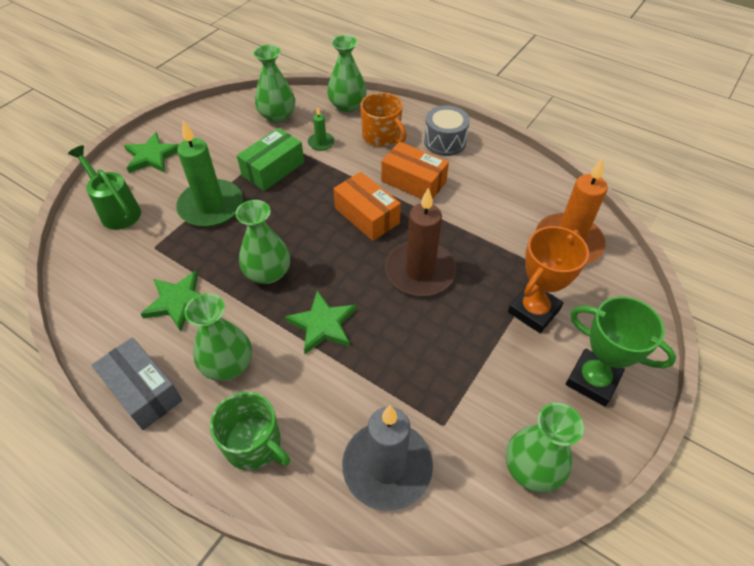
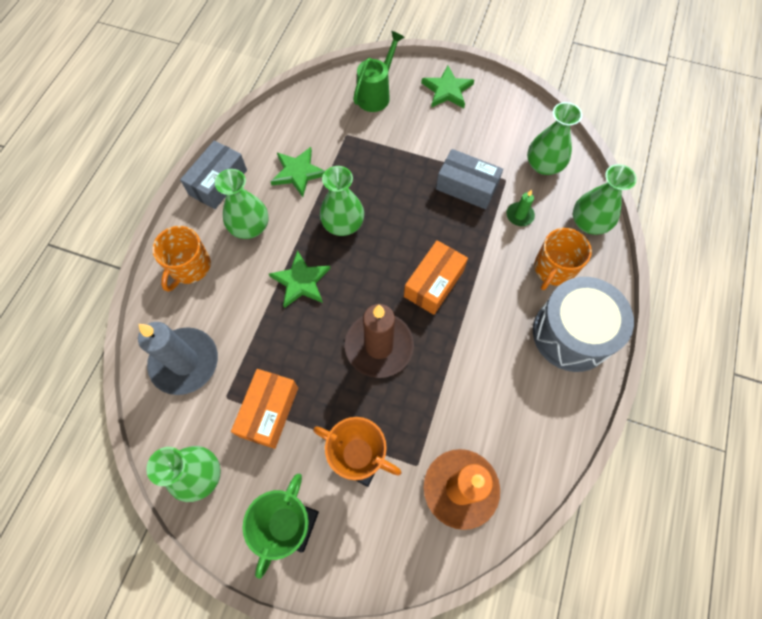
camera: 75 degrees right, 15 degrees up
green candle [176,121,243,227] -> none
green mug [210,392,290,470] -> orange mug [152,226,211,292]
green box [237,128,304,191] -> grey box [436,149,503,209]
orange box [381,142,449,199] -> orange box moved to [231,369,298,449]
grey drum [424,106,470,156] -> grey drum [533,277,634,372], size x1.61

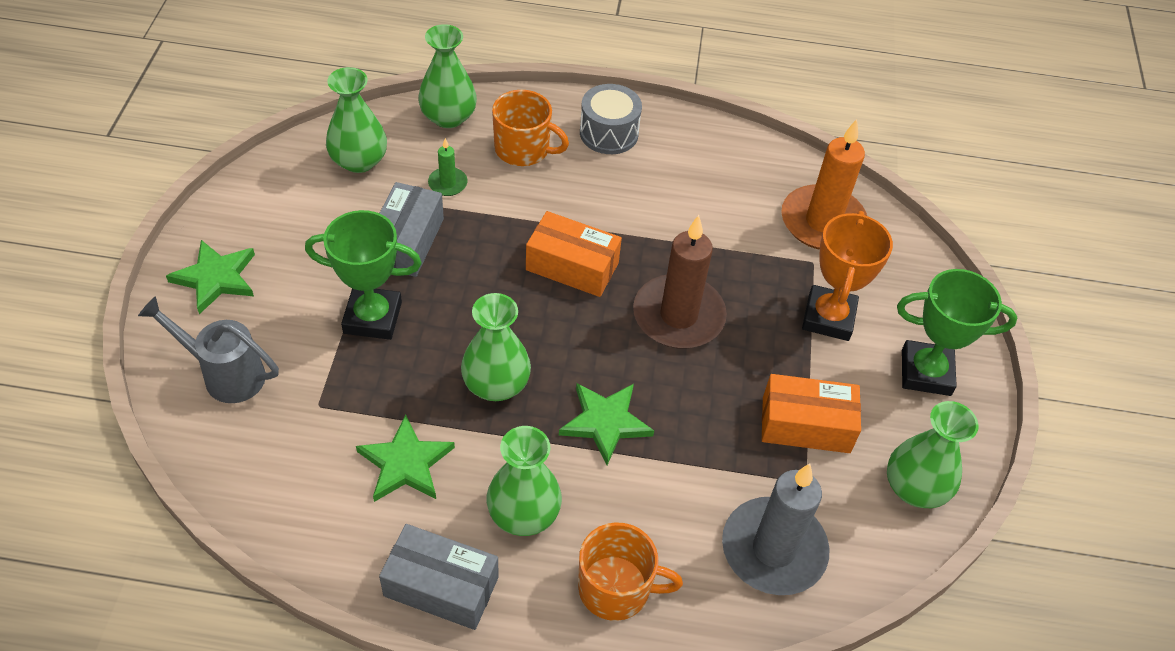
camera: 105 degrees left, 15 degrees down
green watering can [353,31,405,112] -> grey watering can [138,296,279,403]
grey drum [533,277,634,372] -> grey drum [580,84,642,154], size x0.62
none -> green trophy [305,210,422,340]

